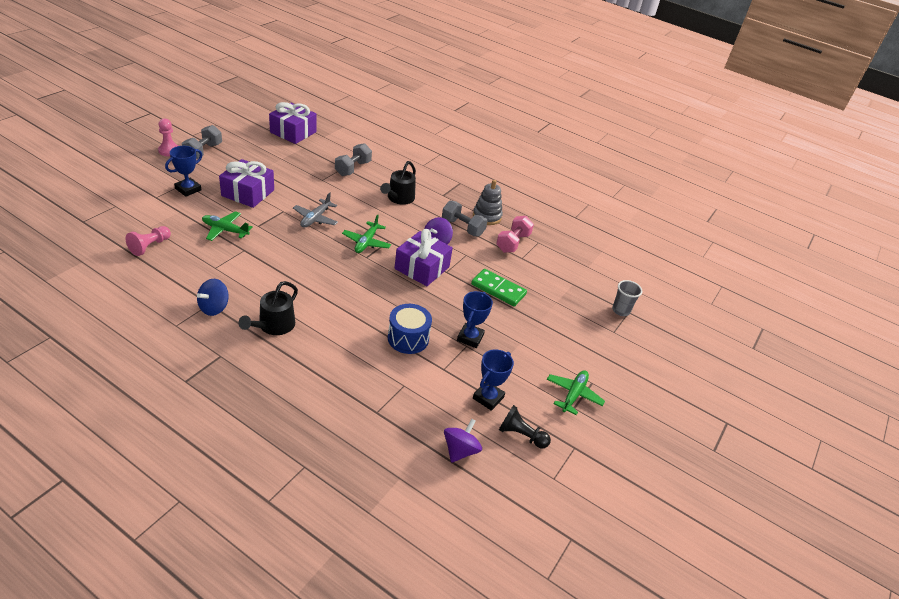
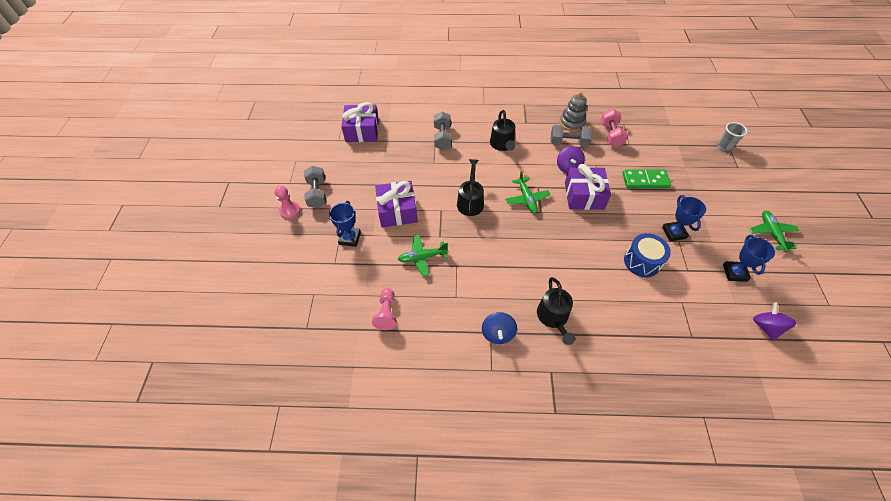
camera: 25 degrees left, 15 degrees up
grey plane [293,193,338,228] -> black watering can [457,159,484,216]
black pawn [499,405,551,449] -> none

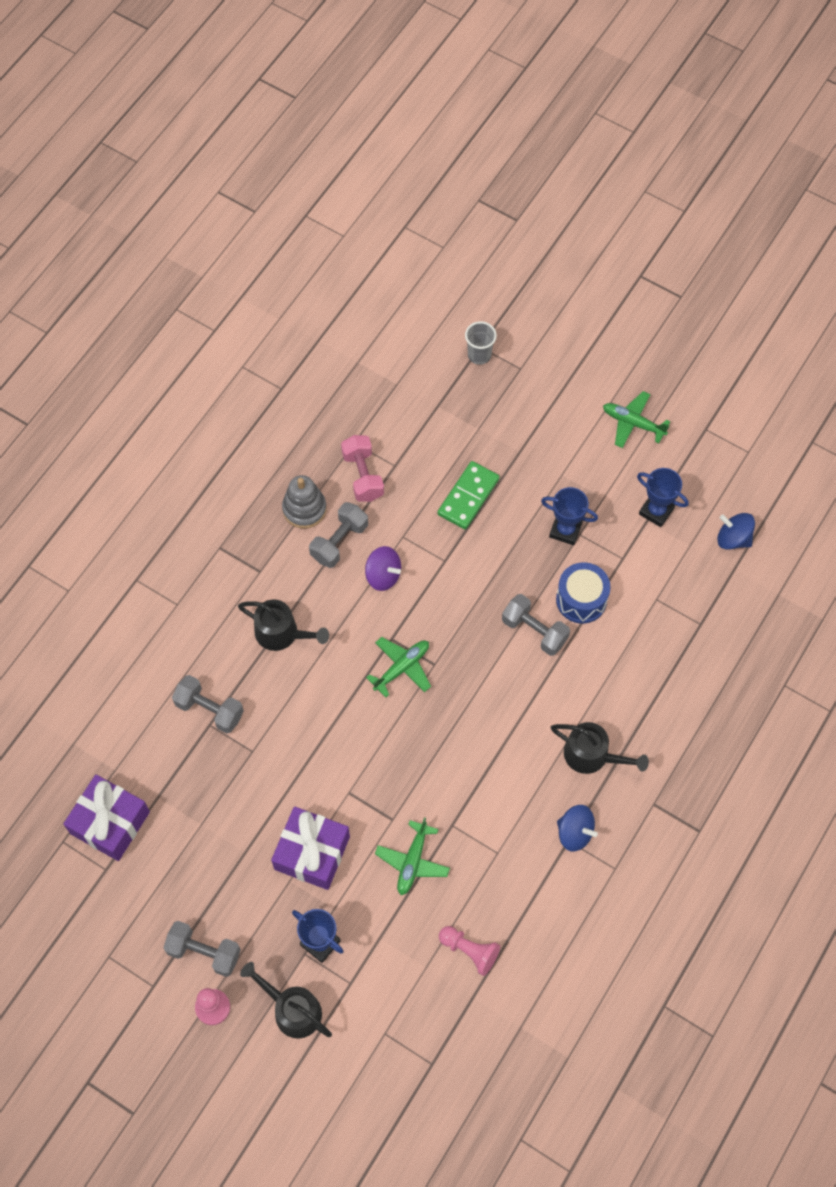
camera: 60 degrees left, 10 degrees up
black watering can [457,159,484,216] -> black watering can moved to [240,962,332,1039]
green plane [505,171,550,213] -> green plane turned 60 degrees counterclockwise [366,637,431,697]
purple gift [565,164,611,210] -> none
pink dumbbell [600,109,628,147] -> pink dumbbell turned 45 degrees clockwise [341,435,384,502]
purple spinning top [753,302,796,341] -> blue spinning top [717,513,755,550]
none -> grey dumbbell [502,594,570,656]

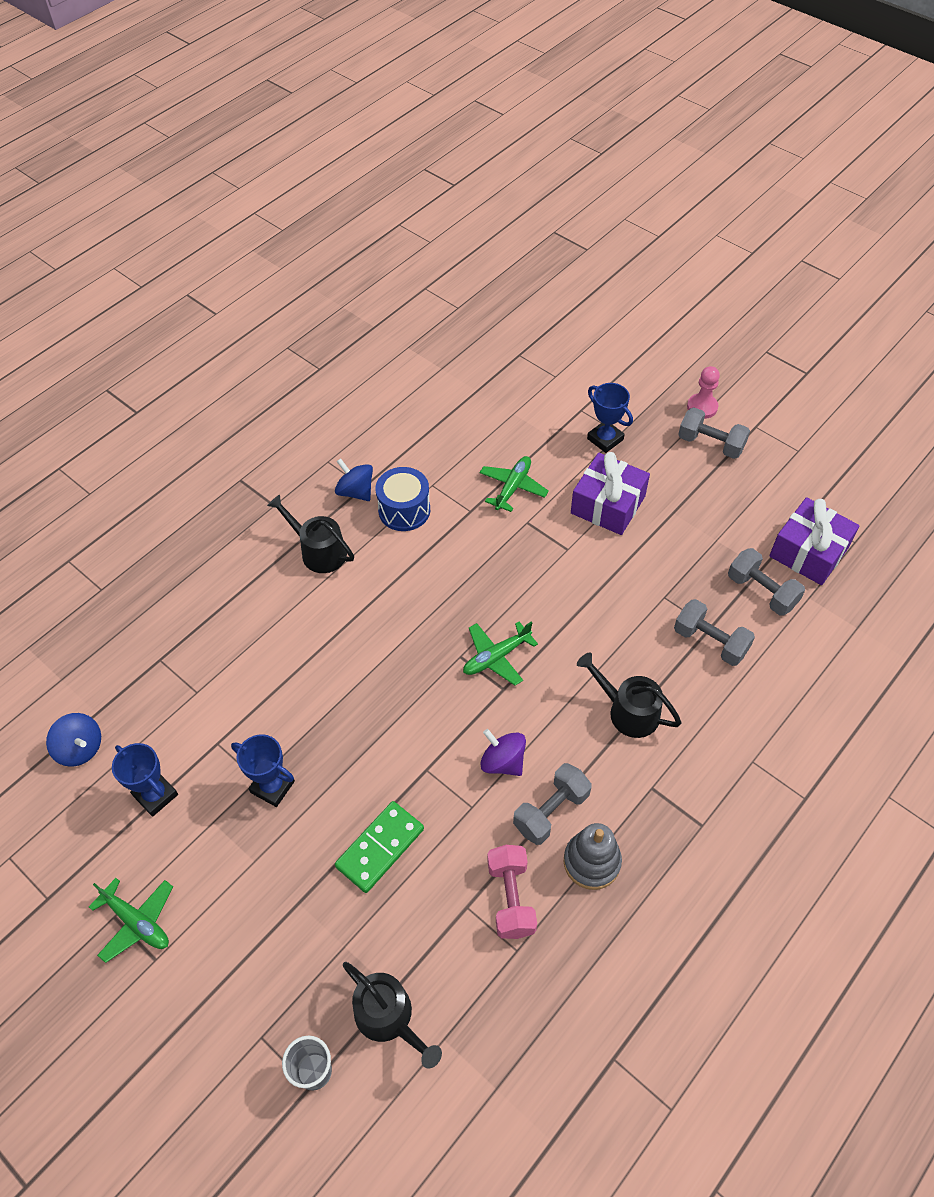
camera: 170 degrees left, 10 degrees down
black watering can [240,962,332,1039] -> black watering can moved to [343,962,442,1069]
pink pawn [439,926,500,976] -> none
grey dumbbell [502,594,570,656] -> grey dumbbell moved to [728,548,805,615]
blue drum [556,562,611,624] -> blue drum moved to [375,467,430,531]

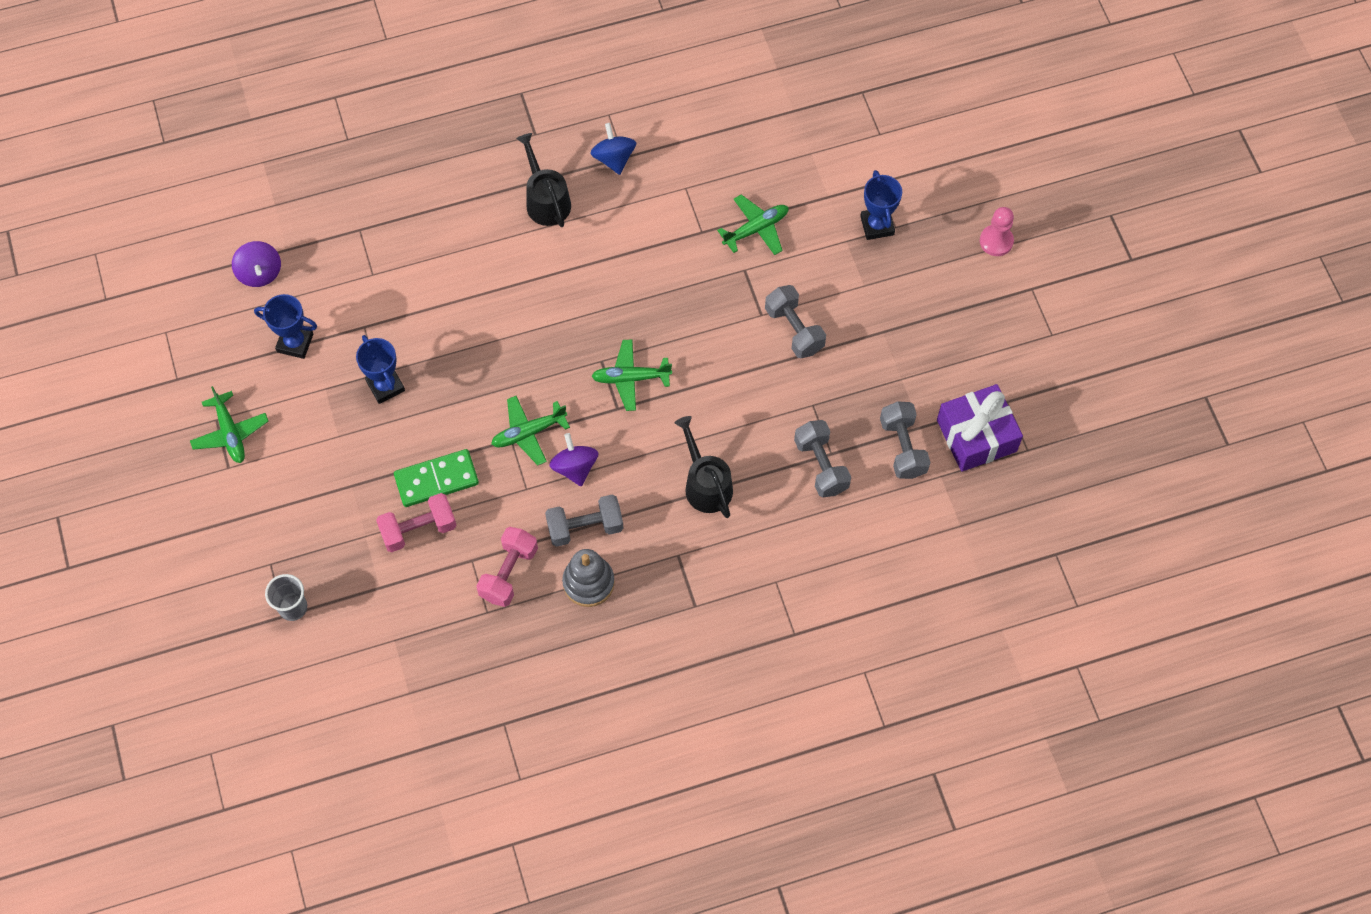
camera: 30 degrees right, 10 degrees up
blue spinning top [46,713,101,767] -> purple spinning top [232,241,281,287]
blue trophy [112,743,178,817] -> blue trophy turned 60 degrees counterclockwise [254,294,317,359]
black watering can [343,962,442,1069] -> none
blue drum [375,467,430,531] -> none
purple gift [571,452,650,535] -> none
grey dumbbell [678,407,750,459] -> grey dumbbell moved to [765,285,826,358]
none -> pink dumbbell [376,493,457,552]
none -> green plane [491,396,570,465]

